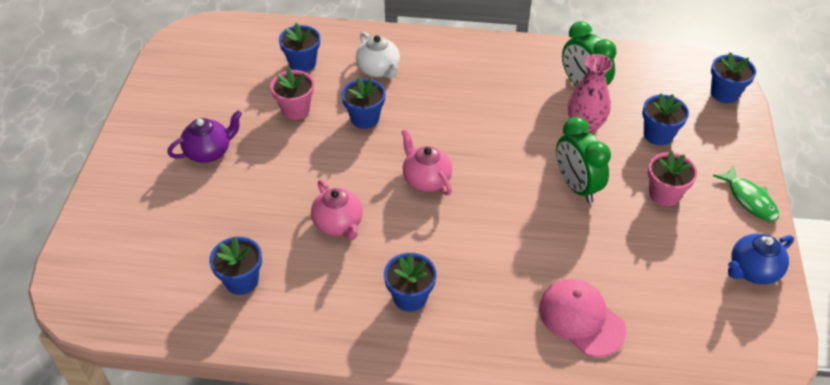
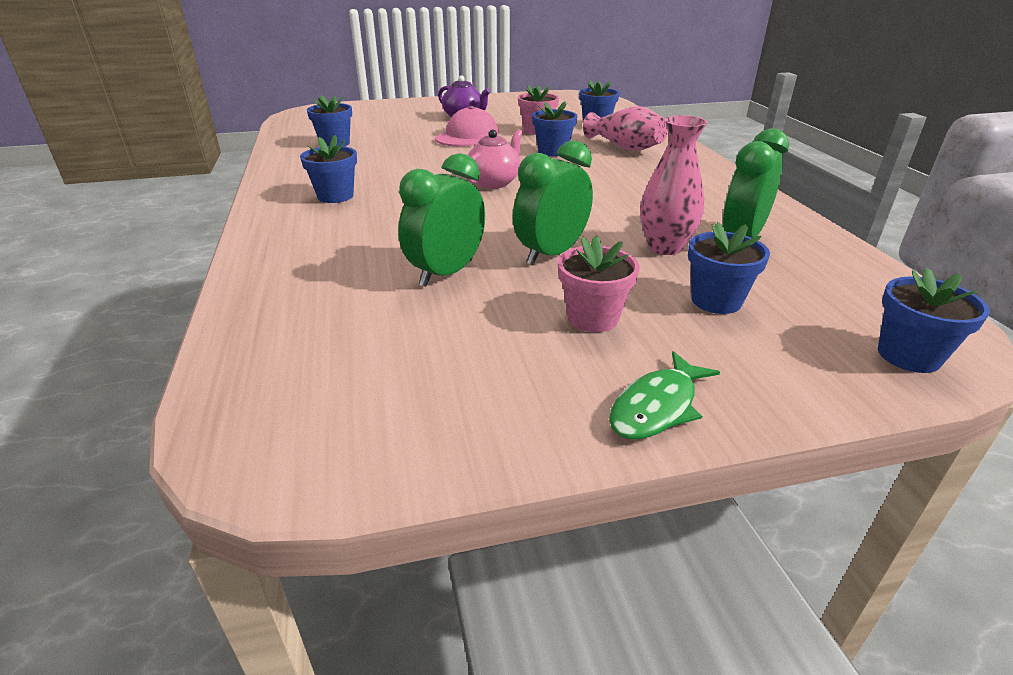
camera: 70 degrees right, 15 degrees down
pink teapot [311,180,363,240] -> none
white teapot [356,32,400,79] -> pink vase [583,106,668,151]
pink cap [539,278,626,357] -> pink cap moved to [435,106,499,147]
blue teapot [728,234,794,284] -> none
none -> green clock [398,153,485,287]

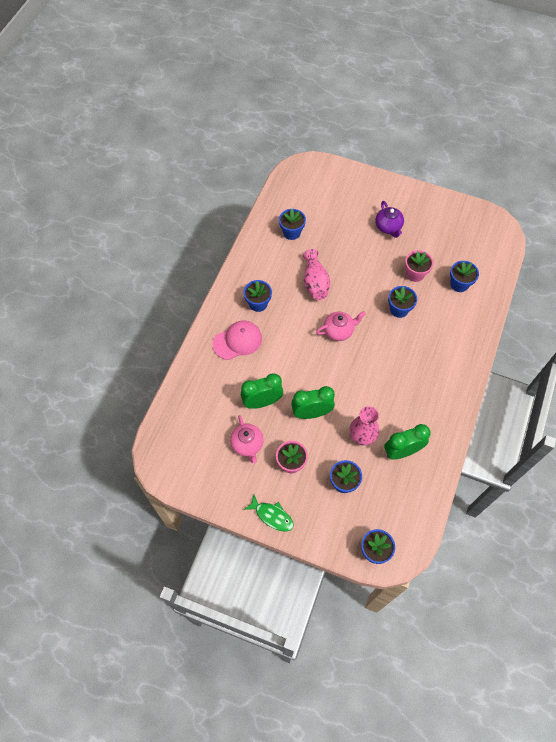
camera: 35 degrees right, 30 degrees up
pink cap [435,106,499,147] -> pink cap moved to [213,320,262,360]
pink vase [583,106,668,151] -> pink vase moved to [303,249,330,300]
green fish [609,351,720,439] -> green fish turned 135 degrees counterclockwise [244,495,294,532]
none -> pink teapot [230,415,264,463]

